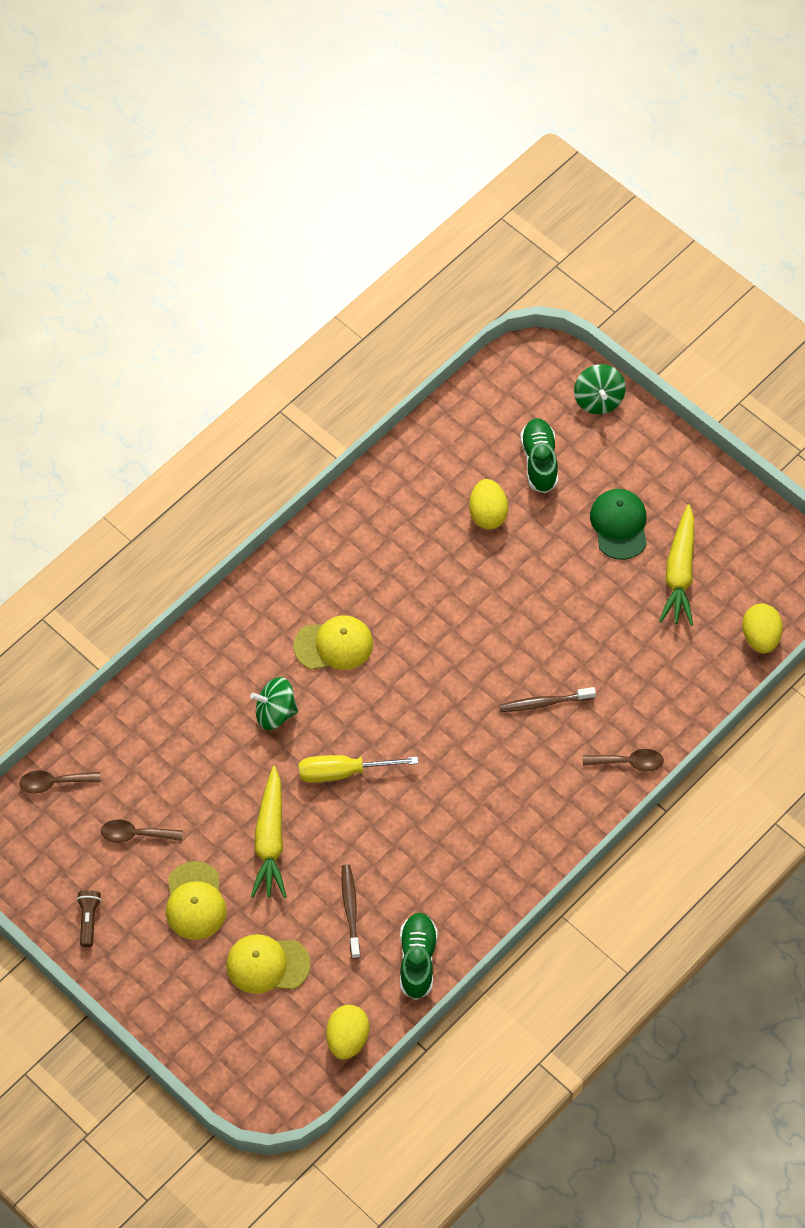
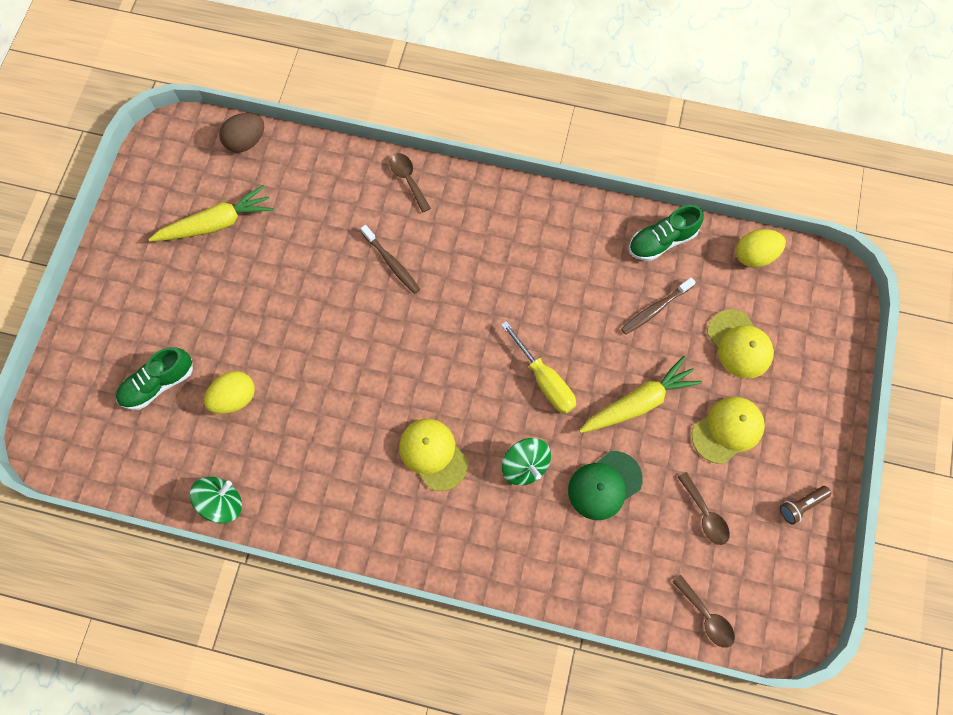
camera: 120 degrees left, 10 degrees up
green spinning top [574,364,626,414] -> green spinning top moved to [190,477,242,524]
green cap [590,489,647,560] -> green cap moved to [568,451,642,520]
yellow egg [742,604,783,653] -> brown egg [219,113,264,153]

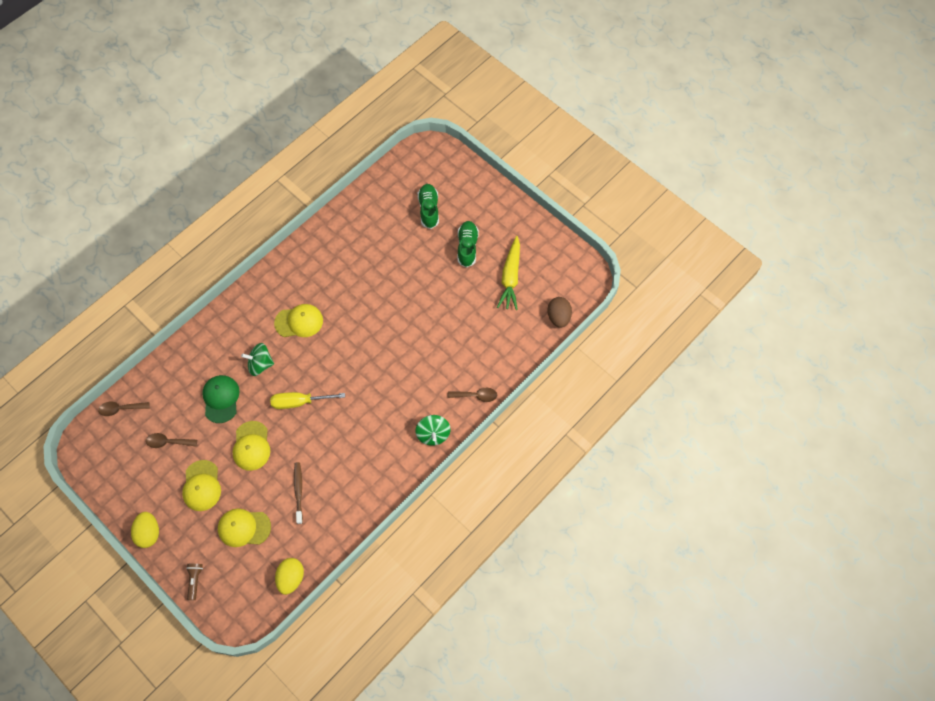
camera: 120 degrees right, 5 degrees down
green spinning top [190,477,242,524] -> green spinning top moved to [416,415,450,446]
yellow egg [204,371,255,414] -> yellow egg moved to [131,512,159,548]
brown toothbrush [360,225,420,294] -> none
yellow carrot [579,356,702,433] -> yellow cap [232,421,270,471]
green shoe [629,205,704,261] -> green shoe moved to [458,221,479,268]
brown flashlight [780,486,831,525] -> brown flashlight moved to [186,564,203,600]

